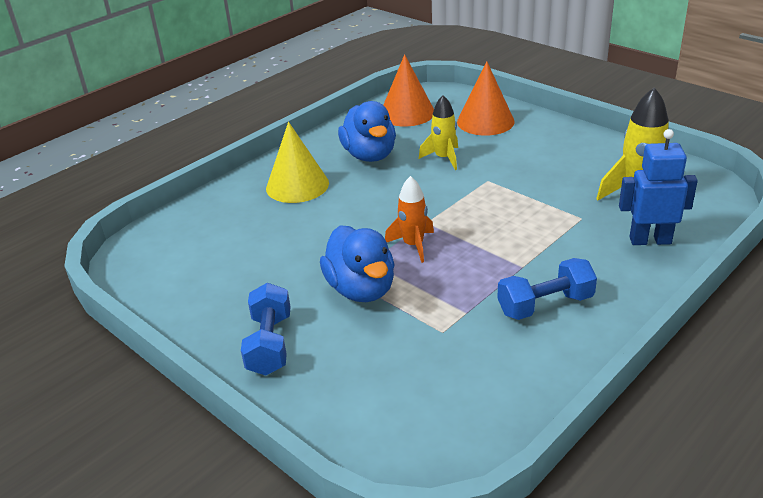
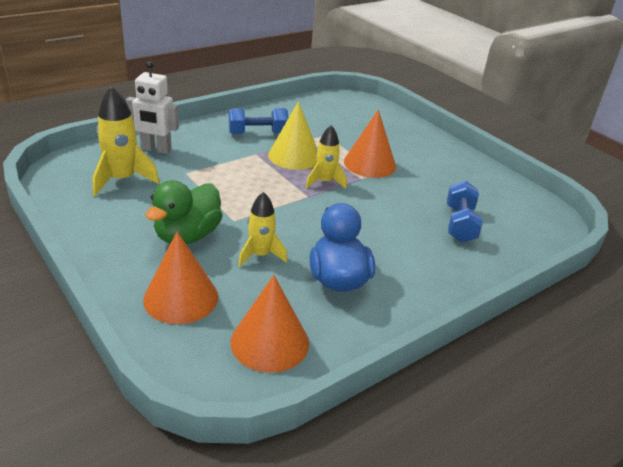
camera: 175 degrees left, 0 degrees up
blue dumbbell [241,283,290,376] -> blue dumbbell moved to [447,181,483,243]
yellow cone [266,122,329,203] -> yellow cone moved to [268,101,317,170]
blue duck [320,225,395,302] -> orange cone [344,110,396,178]
orange rocket [385,176,434,263] -> yellow rocket [306,125,347,189]
blue robot [619,129,698,245] -> white robot [126,61,179,154]
none -> green duck [146,180,223,244]

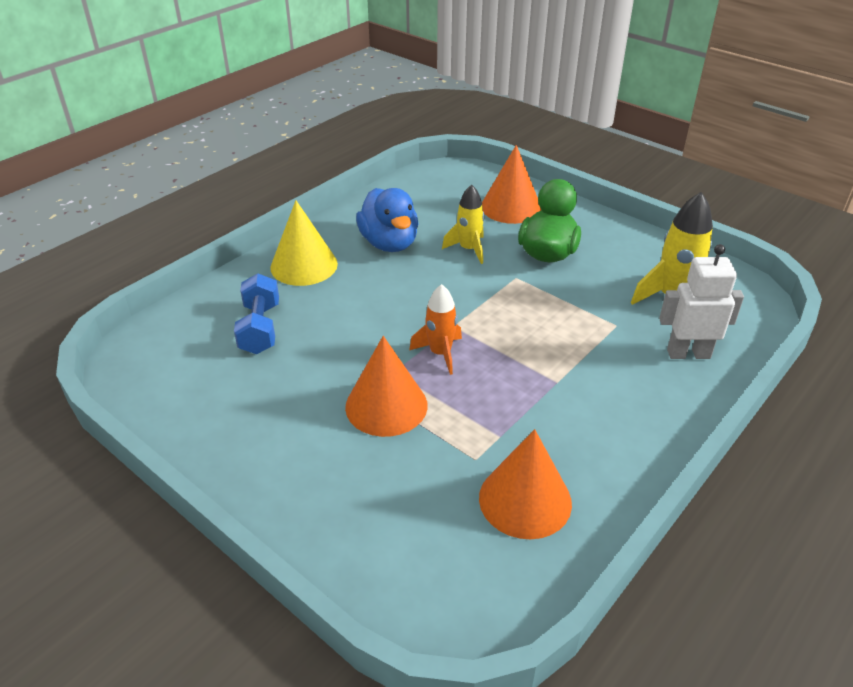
camera: 170 degrees right, 5 degrees up
blue dumbbell [229,108,289,134] -> none
orange cone [231,275,309,373] -> orange cone moved to [479,429,572,539]
yellow cone [268,101,317,170] -> yellow cone moved to [270,200,338,286]
yellow rocket [306,125,347,189] -> orange rocket [409,284,462,375]

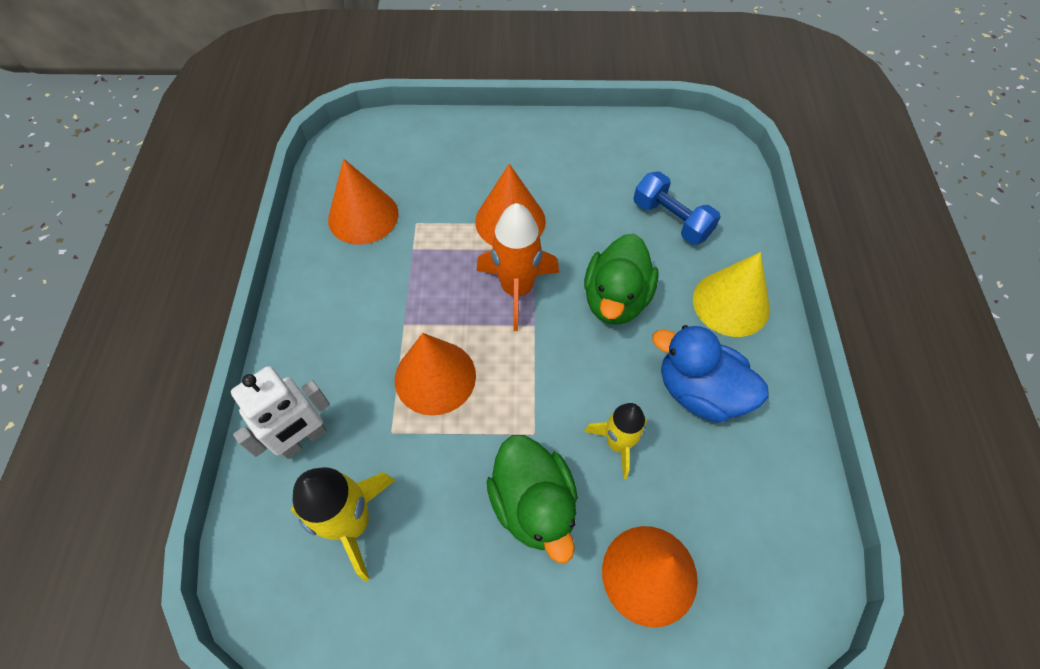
camera: 140 degrees right, 20 degrees up
orange rocket [409,284,462,375] -> orange rocket [477,203,559,331], size x1.52
none -> orange cone [395,333,476,416]
none -> green duck [584,234,659,325]

